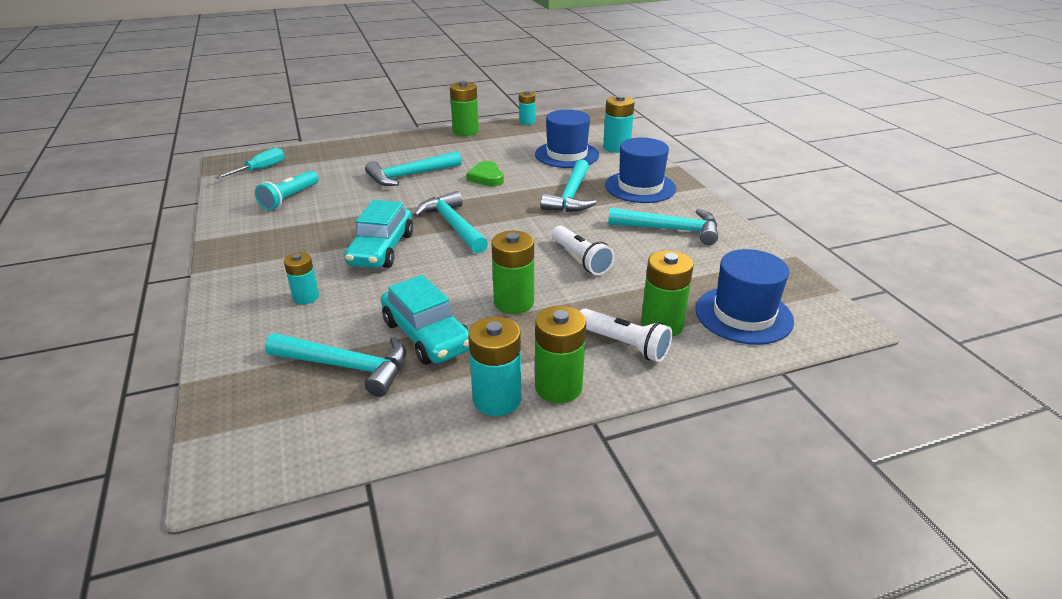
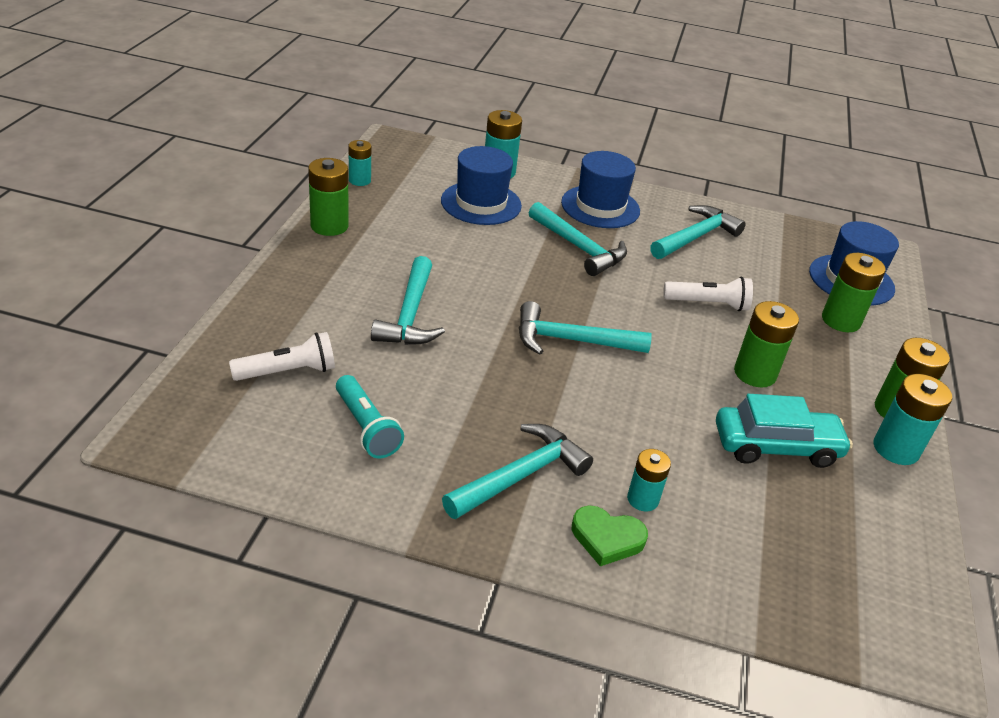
camera: 60 degrees left, 5 degrees up
turquoise screwdriver [215,148,285,179] -> none
turquoise hammer [265,333,406,397] -> turquoise hammer moved to [442,424,593,519]
turquoise car [344,200,413,268] -> none
green heart [466,161,504,186] -> green heart moved to [572,505,648,566]
white flashlight [580,309,672,362] -> white flashlight moved to [229,332,335,381]

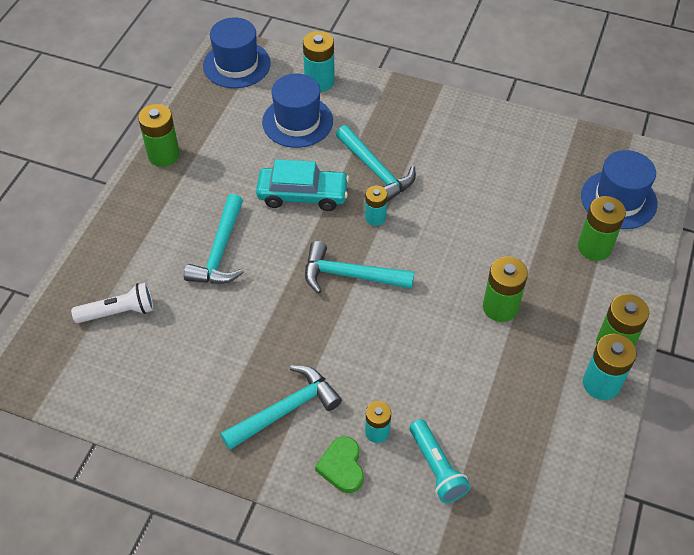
camera: 10 degrees right, 15 degrees up
turquoise flashlight [336,375,404,458] -> turquoise flashlight moved to [410,419,471,503]
turquoise battery [349,140,371,186] -> turquoise battery moved to [365,186,387,226]
blue hat [561,151,640,228] -> blue hat moved to [203,17,271,88]
green heart [572,505,648,566] -> green heart turned 60 degrees clockwise [315,436,364,493]
turquoise hammer [650,205,746,259] -> none
white flashlight [663,277,753,311] -> none
turquoise car [716,394,853,468] -> turquoise car moved to [256,159,349,211]

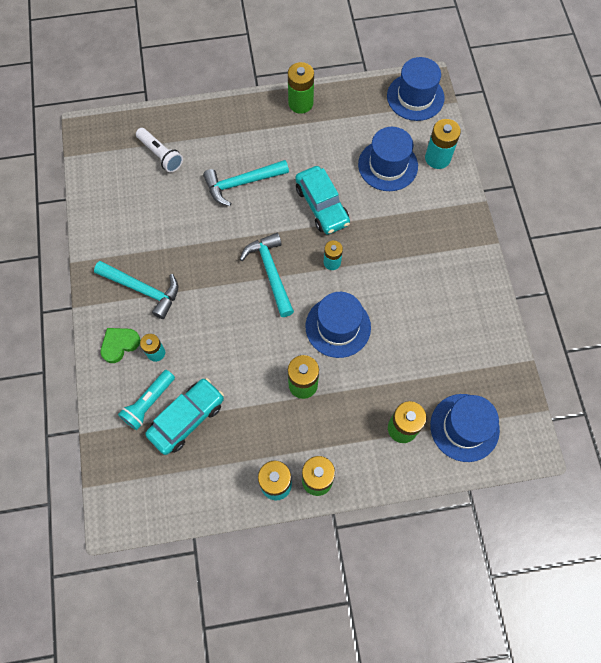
camera: 60 degrees right, 15 degrees up
turquoise hammer [336,125,416,202] -> none
none -> turquoise car [145,378,224,455]
none -> blue hat [306,292,371,358]

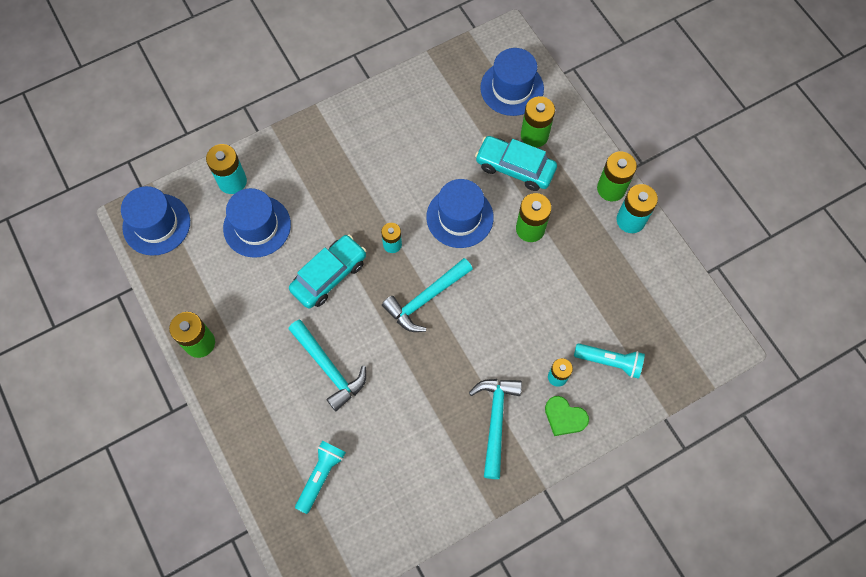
camera: 110 degrees left, 0 degrees up
white flashlight [136,128,183,172] -> turquoise flashlight [295,441,346,514]
turquoise car [145,378,224,455] -> turquoise car moved to [475,136,557,191]

